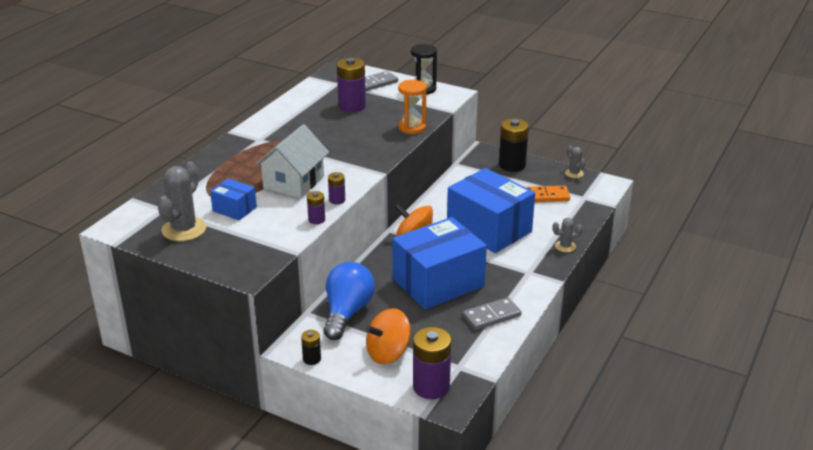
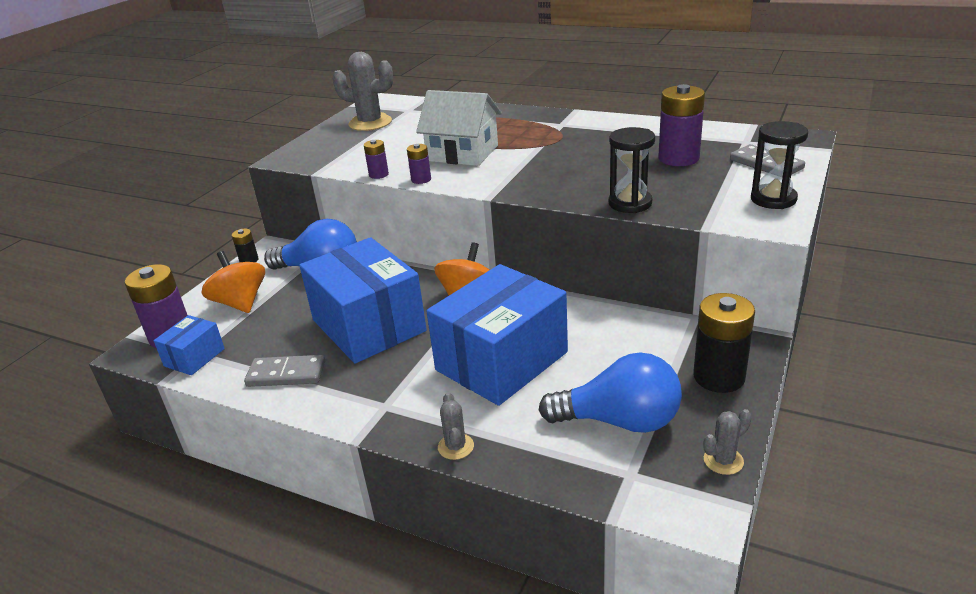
camera: 90 degrees right, 0 degrees up
blue box [210,179,257,220] -> blue box moved to [154,315,225,375]
orange hourglass [398,80,427,134] -> black hourglass [609,127,655,213]
grey domino [463,297,521,330] -> grey domino turned 60 degrees counterclockwise [244,355,325,387]
orange domino [526,186,570,202] -> blue light bulb [539,352,682,433]

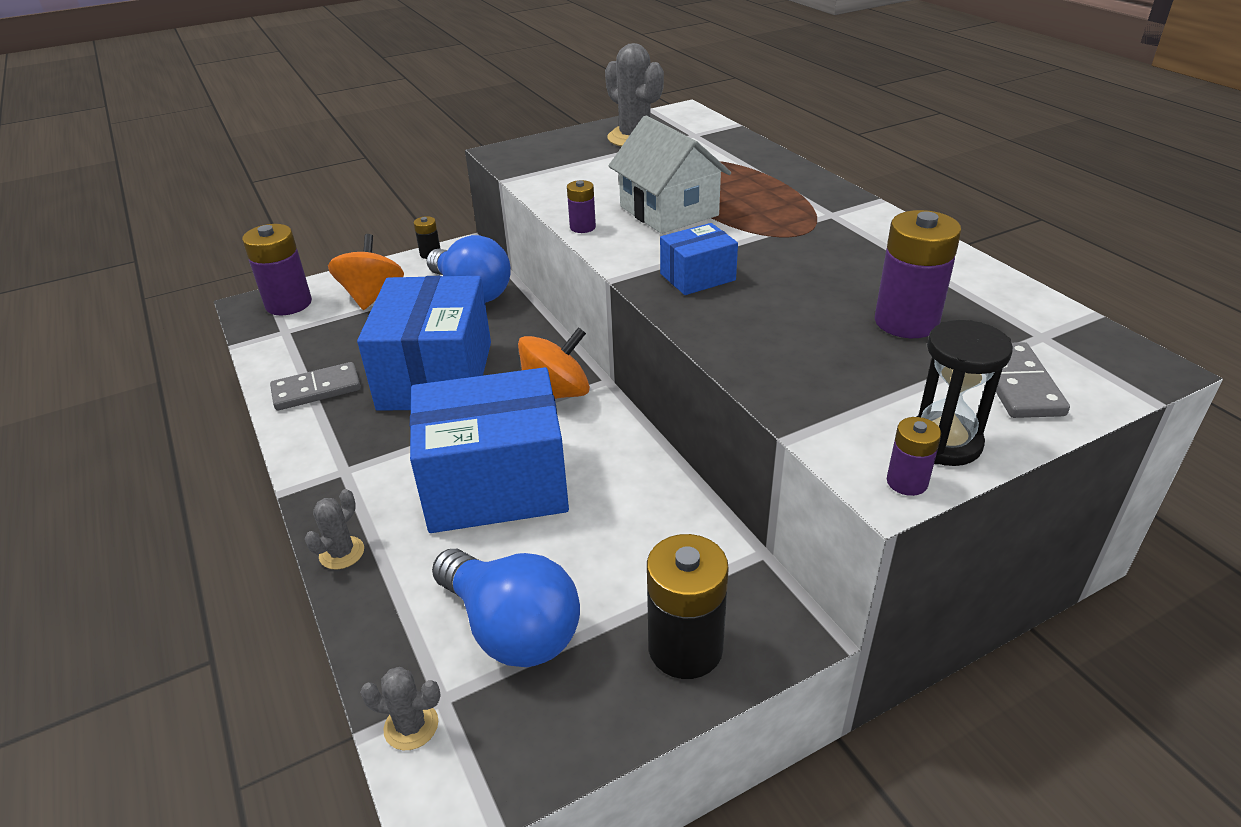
camera: 35 degrees right, 5 degrees up
blue box [154,315,225,375] -> blue box moved to [660,223,738,295]
grey domino [244,355,325,387] -> grey domino turned 60 degrees counterclockwise [270,362,361,410]
purple battery [364,140,389,179] -> purple battery moved to [887,417,941,496]
black hourglass [609,127,655,213] -> none
grey cactus [703,409,752,475] -> grey cactus moved to [360,667,441,750]

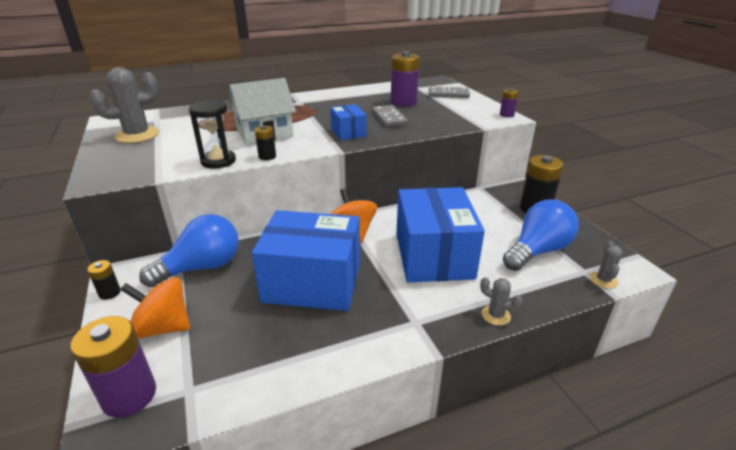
camera: 85 degrees left, 5 degrees down
grey domino [270,362,361,410] -> grey domino moved to [373,105,407,127]
purple battery [567,180,596,233] -> black battery [255,125,276,160]
black hourglass [916,320,1013,466] -> black hourglass moved to [189,100,236,169]

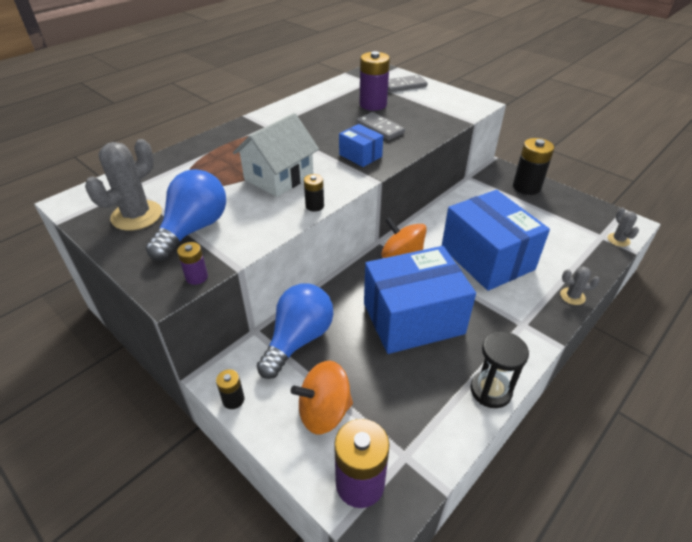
camera: 25 degrees left, 10 degrees up
black hourglass [189,100,236,169] -> black hourglass moved to [470,331,529,408]
purple battery [500,88,519,117] -> purple battery moved to [177,242,208,285]
blue light bulb [503,199,579,271] -> blue light bulb moved to [146,169,226,261]

